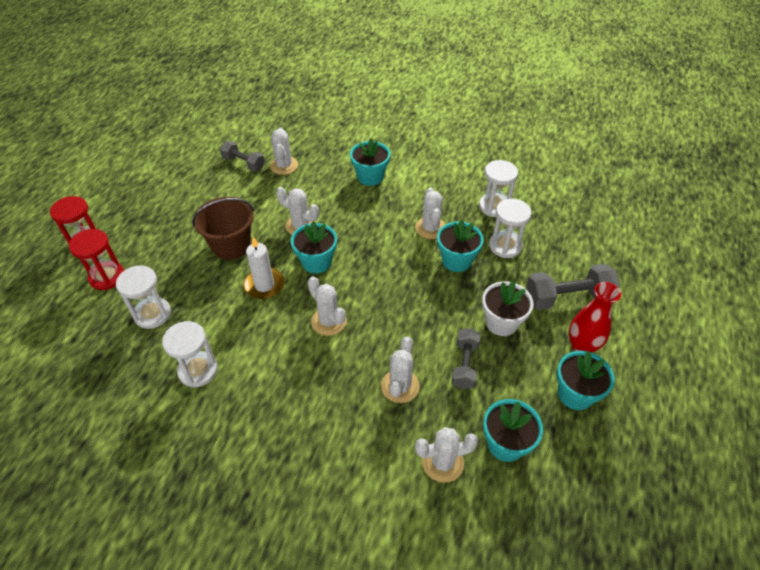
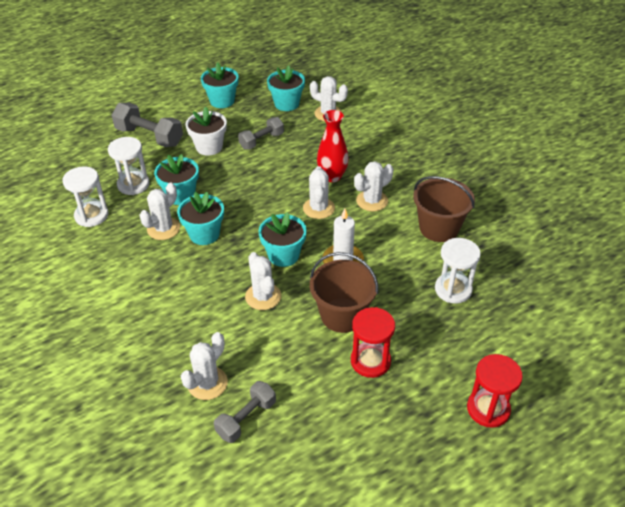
camera: 140 degrees left, 5 degrees down
red hourglass [69,229,124,290] -> red hourglass moved to [351,307,395,378]
white hourglass [162,321,218,387] -> brown bucket [413,176,475,242]
grey dumbbell [220,141,265,171] -> grey dumbbell turned 60 degrees clockwise [214,381,276,443]
turquoise flower pot [350,138,391,186] -> turquoise flower pot moved to [177,192,224,245]
white cactus [381,337,420,403] -> white cactus moved to [354,161,393,211]
red vase [569,282,621,352] -> red vase moved to [317,110,349,182]

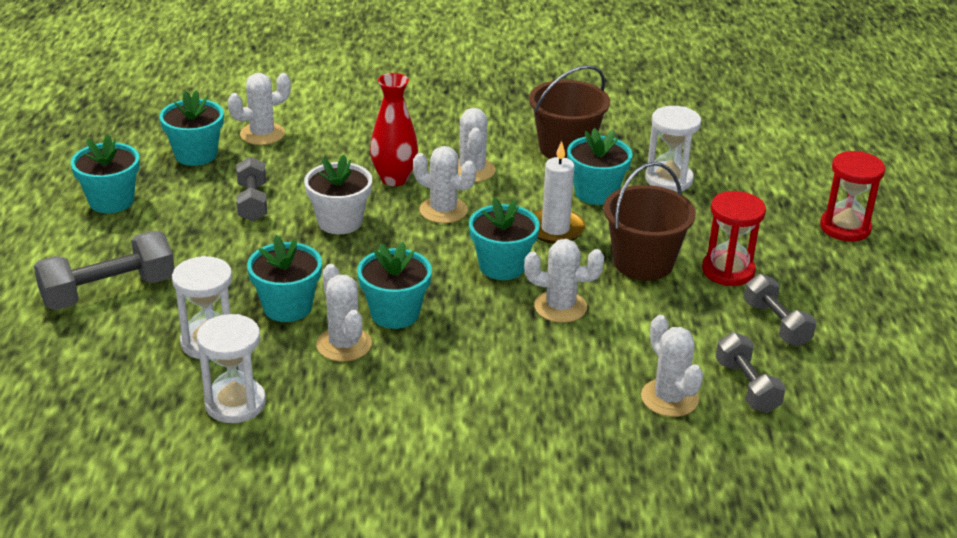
camera: 60 degrees left, 10 degrees down
white flower pot [186,107,227,156] -> white flower pot moved to [304,155,372,234]
none -> turquoise flower pot [567,128,633,205]
none -> grey dumbbell [744,274,816,347]

